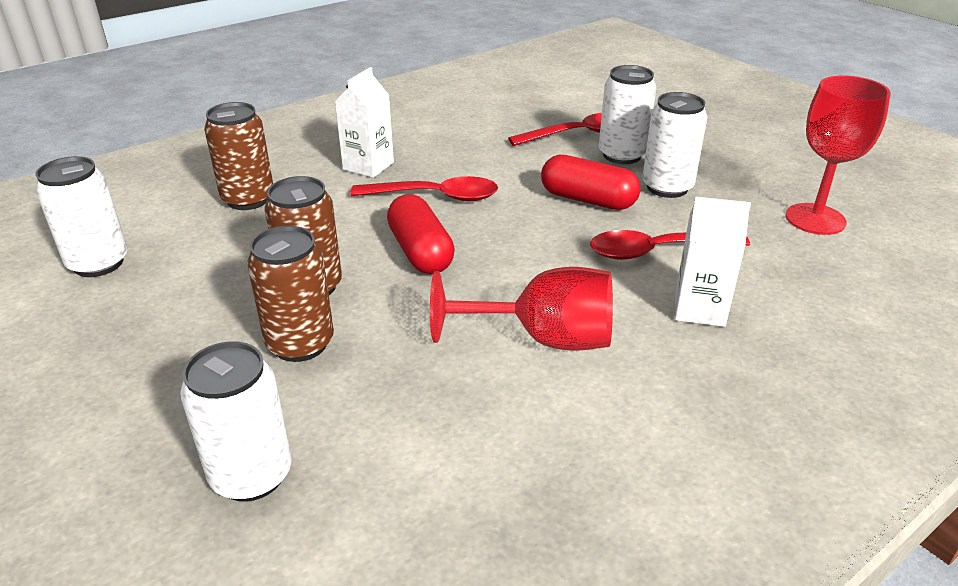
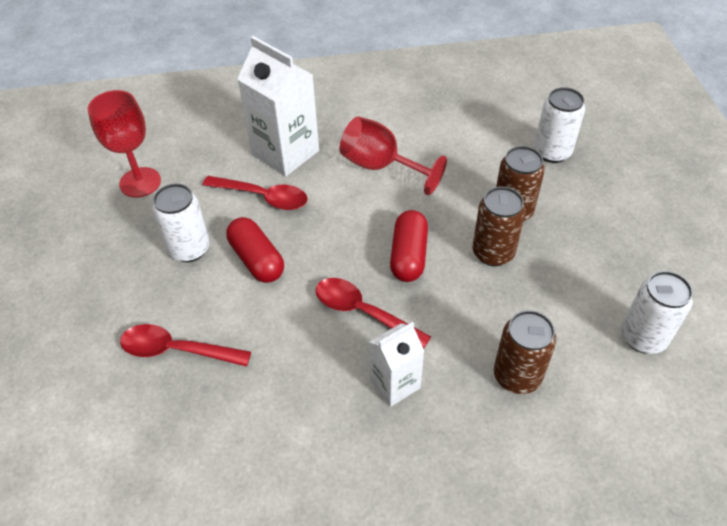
camera: 150 degrees left, 15 degrees up
white can [599,65,656,164] -> none
white carton [675,197,751,327] -> white carton [237,36,319,176], size x1.69

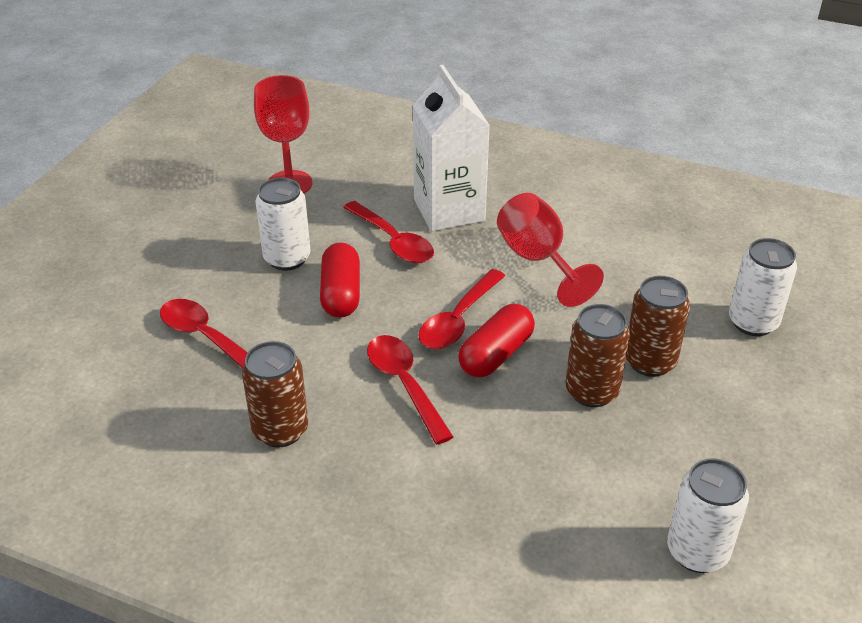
camera: 30 degrees right, 10 degrees down
white carton [369,322,424,407] -> none
brown can [494,310,557,394] -> brown can moved to [242,341,308,448]
none -> red spoon [418,269,505,349]

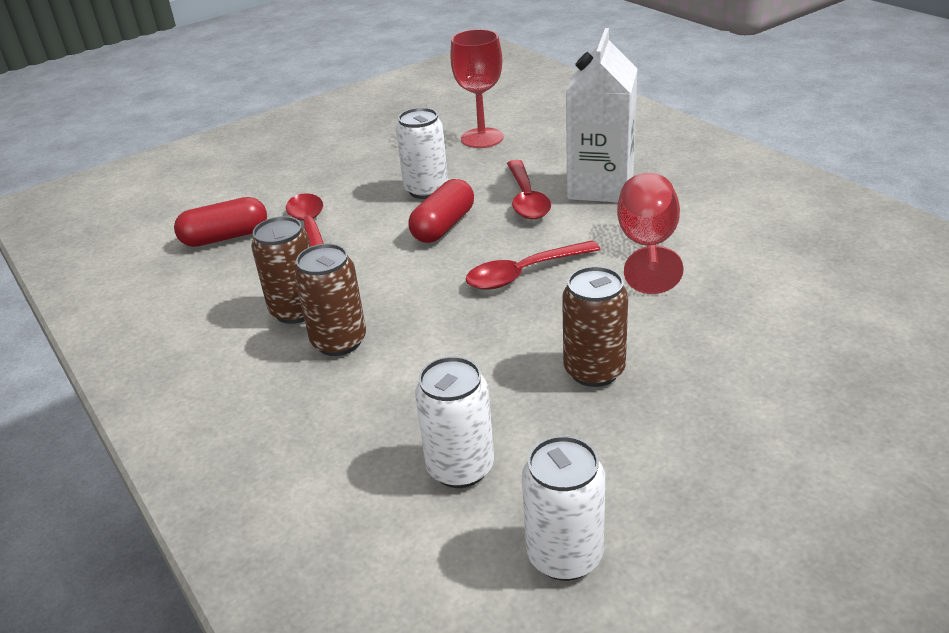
camera: 35 degrees right, 5 degrees down
red spoon [367,335,454,444] -> none
red capsule [458,304,535,378] -> red capsule moved to [174,197,267,247]
brown can [626,276,690,377] -> brown can moved to [294,244,366,356]
white can [729,238,797,336] -> white can moved to [415,356,494,488]

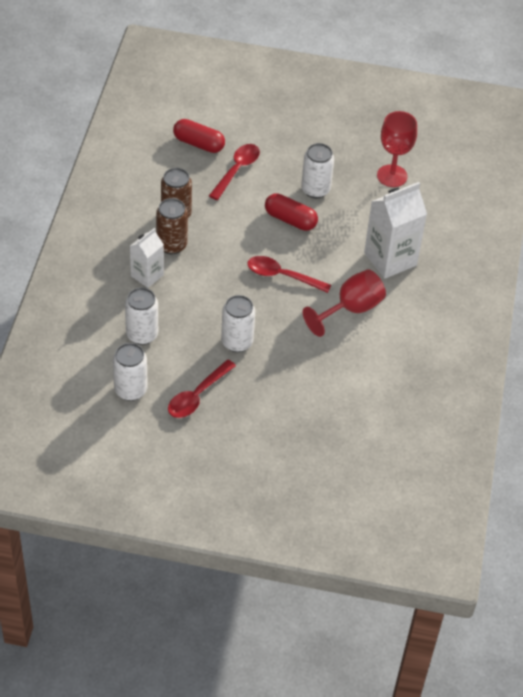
camera: 40 degrees right, 15 degrees up
red capsule [408,179,474,243] -> red capsule turned 45 degrees clockwise [265,193,318,231]
red spoon [507,160,551,219] -> red spoon moved to [168,360,236,418]
brown can [562,266,628,387] -> white can [221,295,255,352]
none -> white carton [130,228,164,288]

